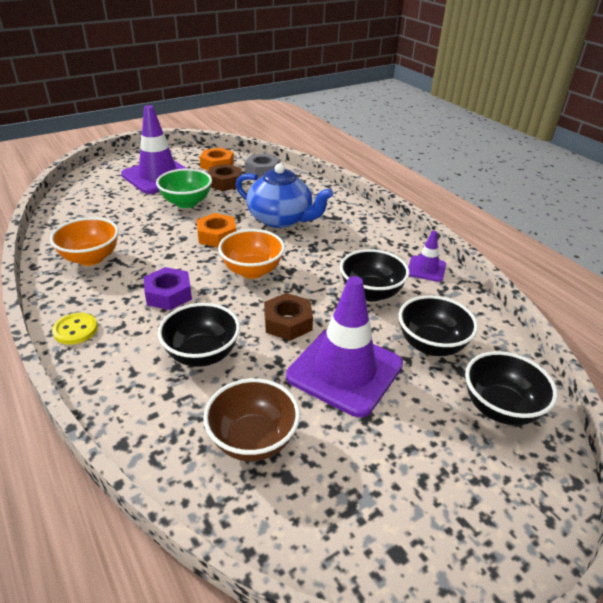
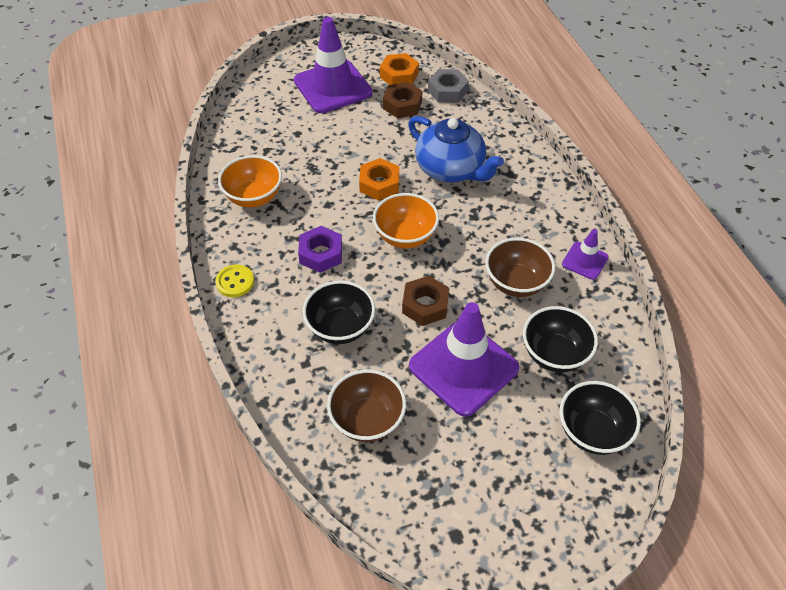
camera: 15 degrees right, 15 degrees up
green bowl [156,168,212,208] -> none
black bowl [340,249,409,302] -> brown bowl [485,238,555,297]

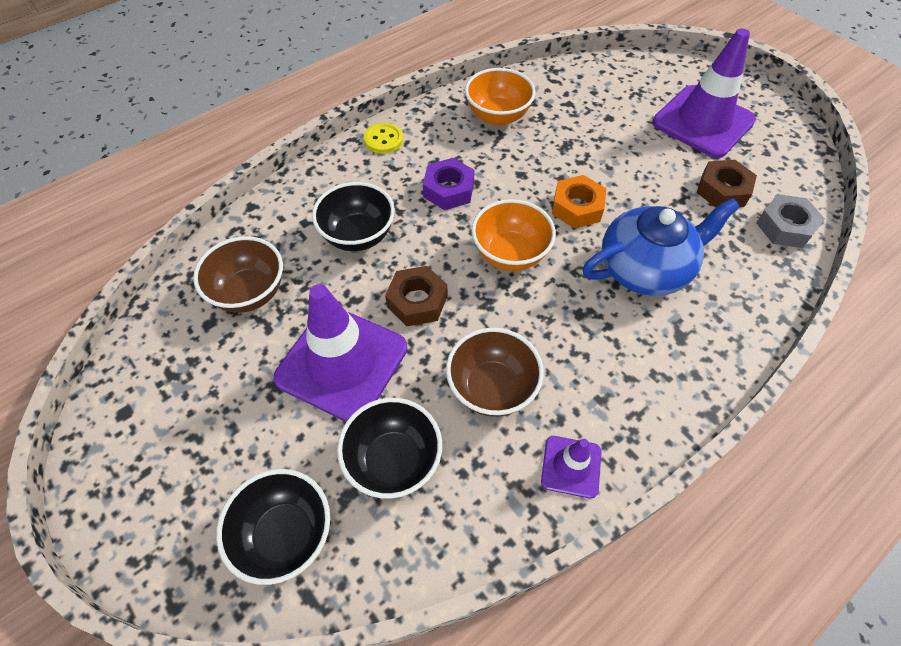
camera: 70 degrees right, 5 degrees up
orange nut [380,53,419,85] -> none
blue teapot [408,116,504,182] -> blue teapot turned 135 degrees counterclockwise [582,198,740,296]

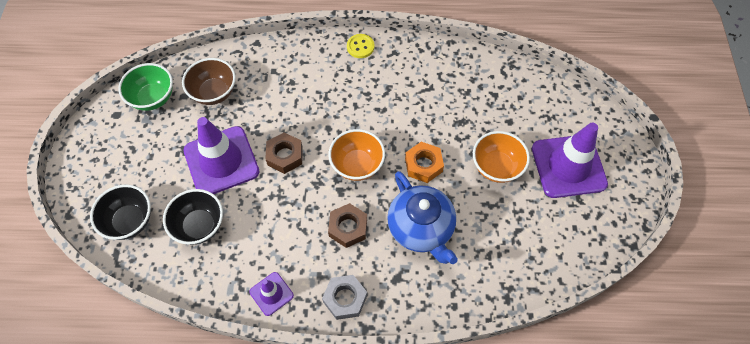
camera: 40 degrees right, 5 degrees up
black bowl [312,182,395,251] -> none
purple nut [423,158,475,210] -> none
brown bowl [446,328,544,417] -> none
orange bowl [465,68,536,126] -> orange bowl moved to [473,131,530,183]
blue teapot [582,198,740,296] -> blue teapot turned 45 degrees clockwise [387,171,458,264]
brown nut [697,160,757,208] -> brown nut moved to [328,203,367,248]
grey nut [756,194,825,248] -> grey nut moved to [322,275,367,320]
none -> green bowl [118,63,173,111]

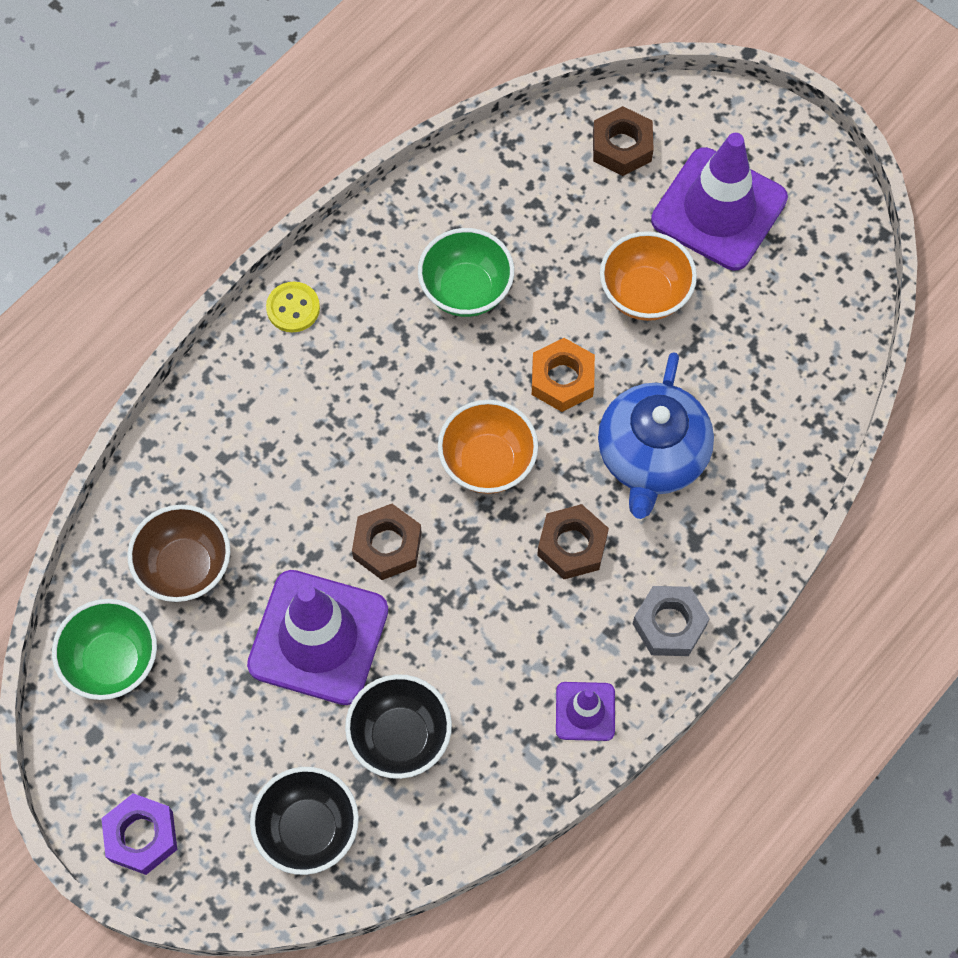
camera: 50 degrees left, 5 degrees up
blue teapot [387,171,458,264] -> blue teapot turned 90 degrees clockwise [598,352,714,519]
none -> purple nut [101,793,177,875]
none -> green bowl [418,228,514,317]
none -> brown nut [593,106,654,176]

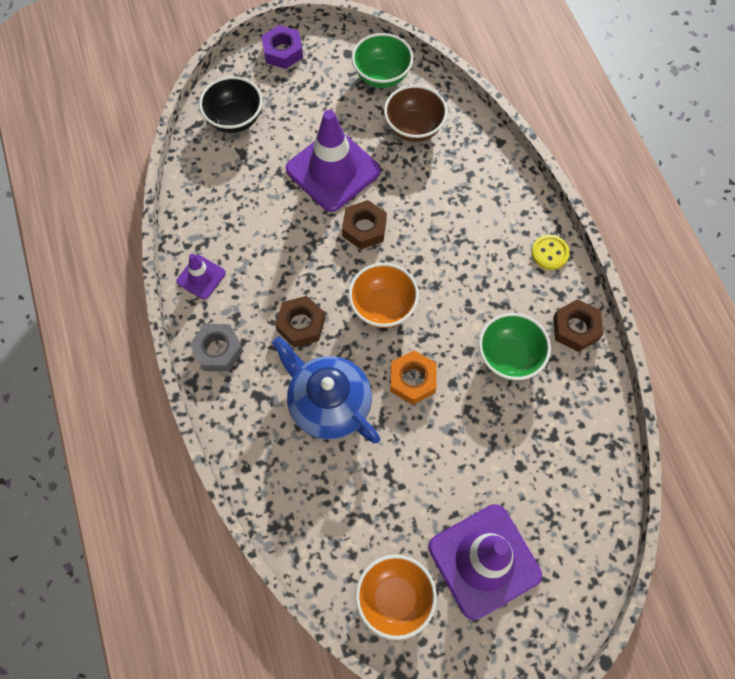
camera: 120 degrees right, 0 degrees up
black bowl [345,674,452,779] -> none
brown nut [593,106,654,176] -> brown nut moved to [553,299,603,352]
orange bowl [600,231,697,321] -> orange bowl moved to [355,555,437,640]

